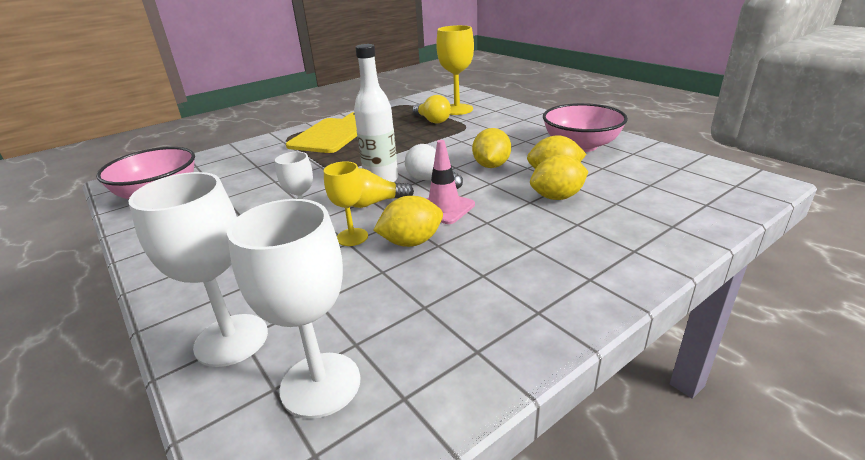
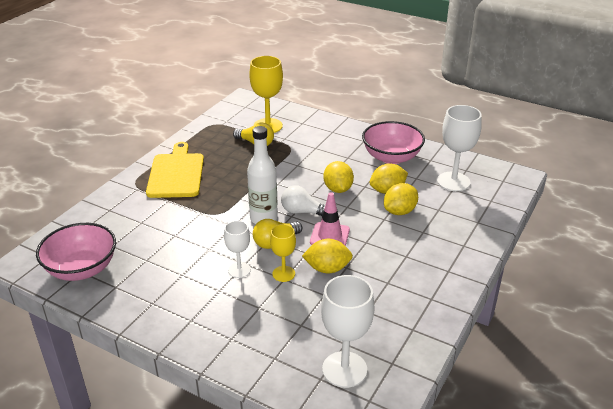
camera: 25 degrees left, 5 degrees up
white goblet [128,172,268,367] -> white goblet moved to [437,105,482,191]
yellow lemon [373,196,443,247] -> yellow lemon turned 45 degrees clockwise [302,239,353,274]

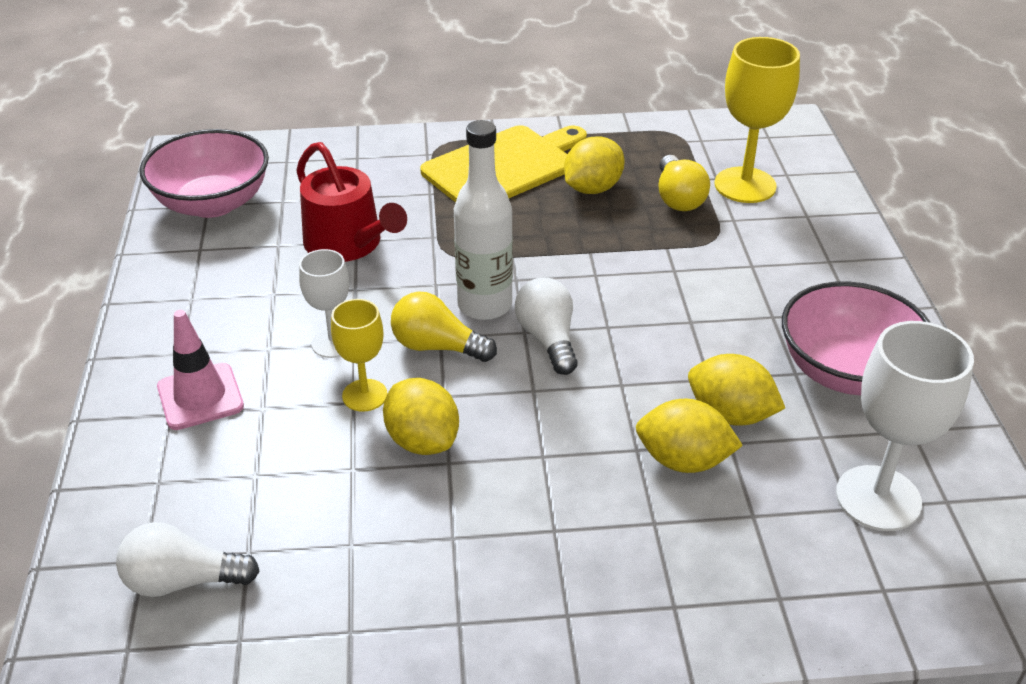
camera: 55 degrees right, 5 degrees up
pink traffic cone [310,192,350,246] -> pink traffic cone moved to [157,310,244,430]
white goblet [321,275,375,388] -> white light bulb [116,522,260,597]
yellow lemon [323,161,354,193] -> yellow lemon moved to [564,136,625,194]
none -> red watering can [296,142,407,262]

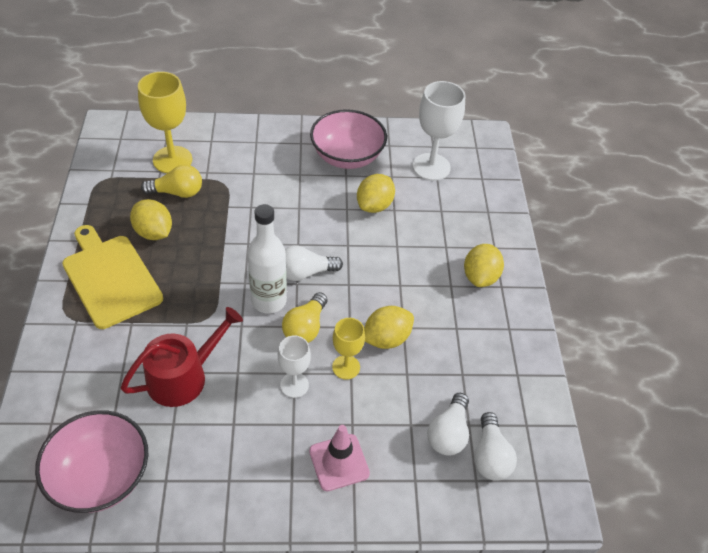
camera: 90 degrees left, 10 degrees up
yellow lemon [636,399,743,473] -> yellow lemon moved to [464,244,504,287]
none -> white light bulb [427,393,469,456]

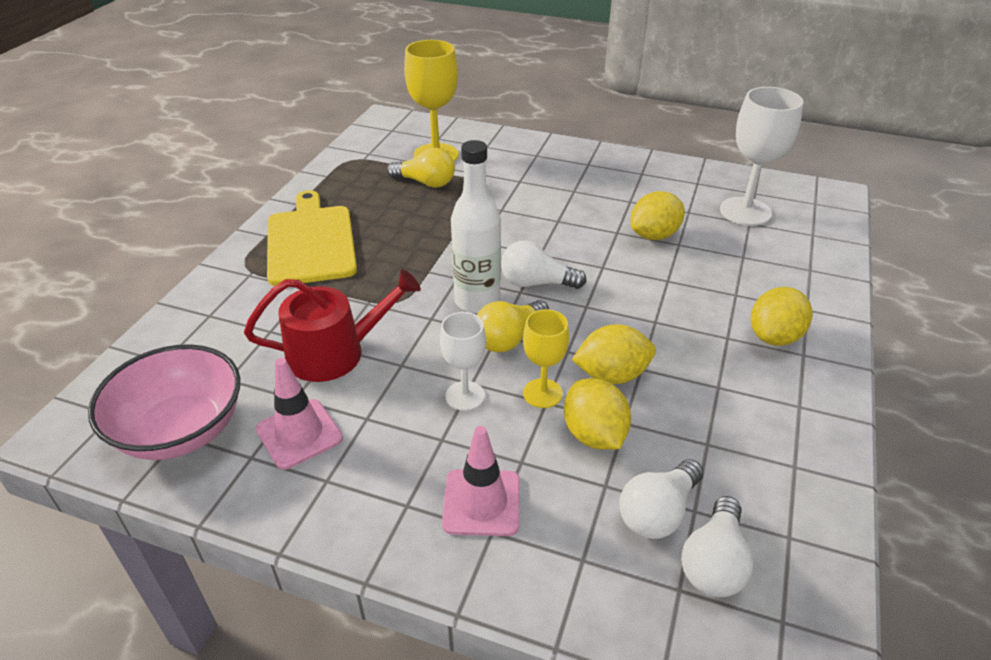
camera: 25 degrees right, 10 degrees down
yellow lemon [130,199,172,240] -> yellow lemon moved to [564,378,631,450]
pink bowl [310,109,387,169] -> none
none -> pink traffic cone [256,358,343,470]

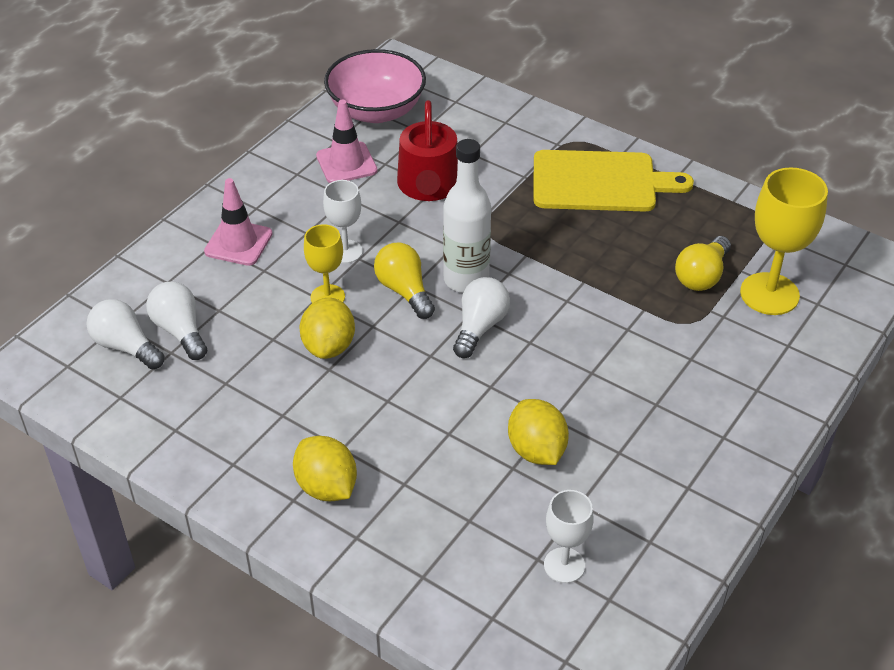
camera: 105 degrees right, 5 degrees up
yellow lemon [564,378,631,450] -> none
white goblet [720,87,804,226] -> white goblet [544,490,594,583], size x0.59

